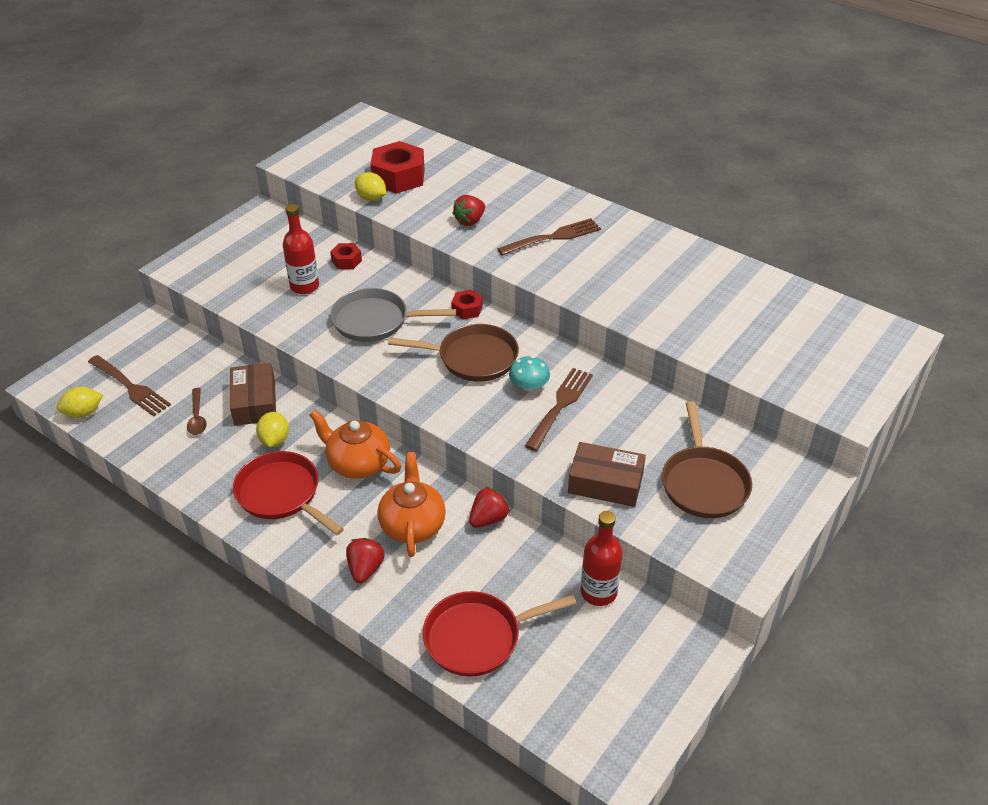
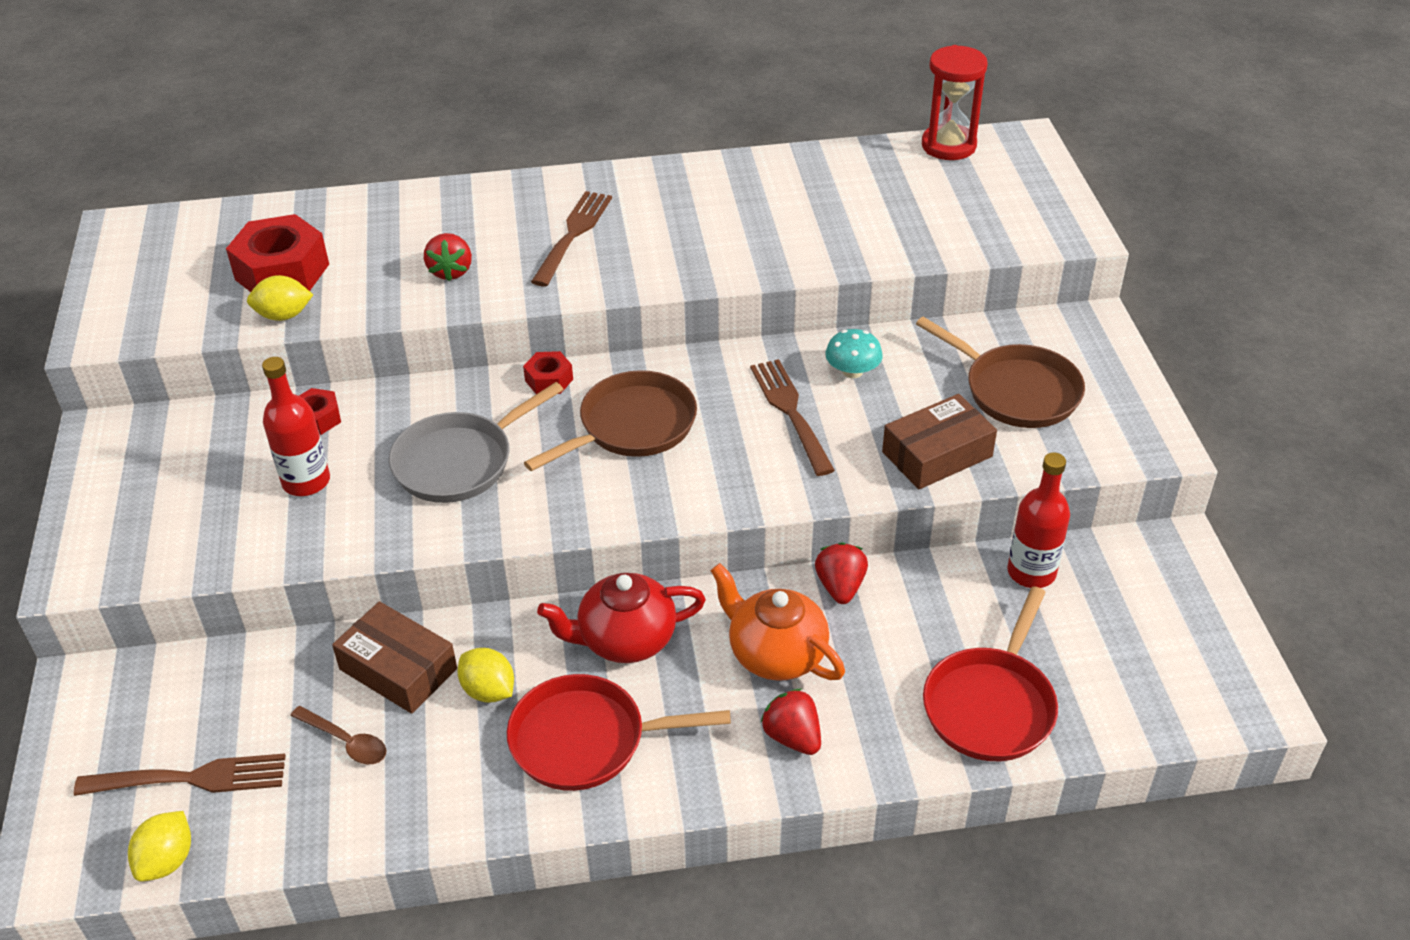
camera: 45 degrees left, 0 degrees up
orange teapot [309,410,401,479] -> red teapot [537,573,706,663]
turquoise mushroom [509,356,550,392] -> turquoise mushroom moved to [825,329,883,378]
none -> red hourglass [922,45,988,160]

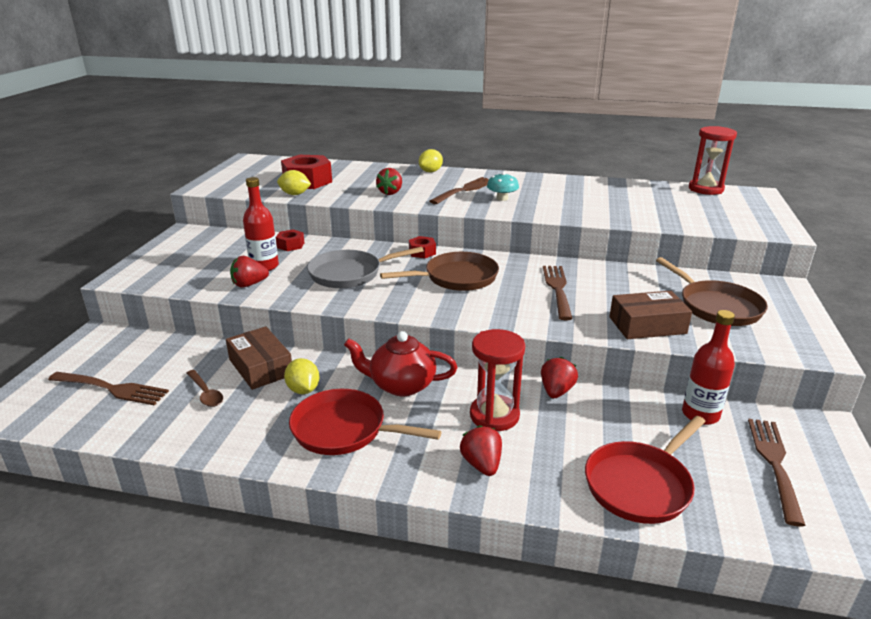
camera: 20 degrees right, 15 degrees down
yellow lemon [128,811,191,882] -> yellow lemon moved to [419,149,443,172]
orange teapot [710,563,845,681] -> red hourglass [470,329,525,431]
turquoise mushroom [825,329,883,378] -> turquoise mushroom moved to [487,173,519,201]
none -> red strawberry [230,256,269,288]
none -> brown fork [748,419,806,526]

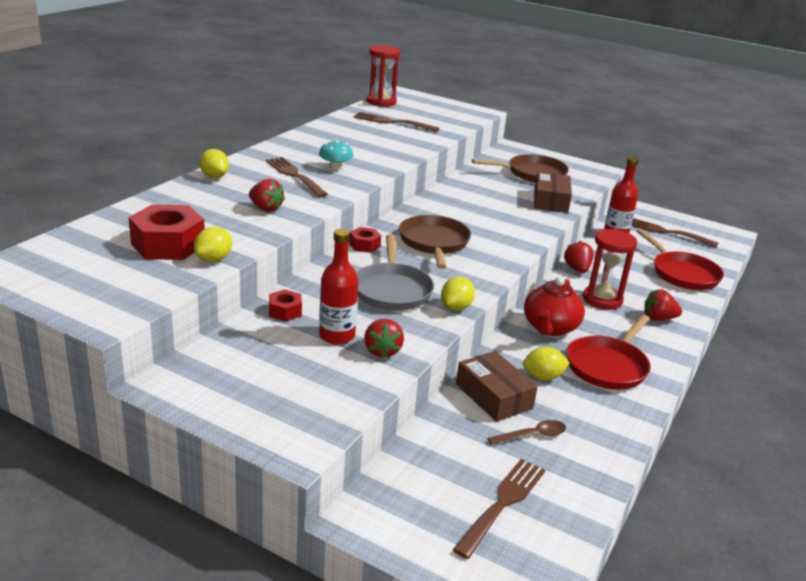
camera: 75 degrees left, 0 degrees up
brown box [226,326,292,390] -> brown box turned 75 degrees clockwise [456,351,538,422]
red strawberry [541,357,578,398] -> red strawberry turned 45 degrees clockwise [564,241,594,273]
brown fork [543,266,573,320] -> brown fork moved to [353,112,439,132]
none -> yellow lemon [441,277,475,311]

